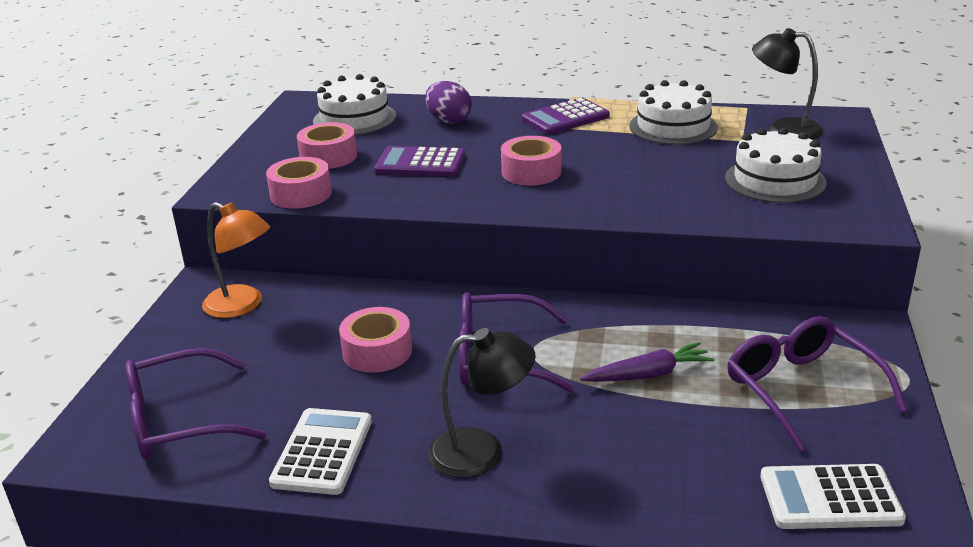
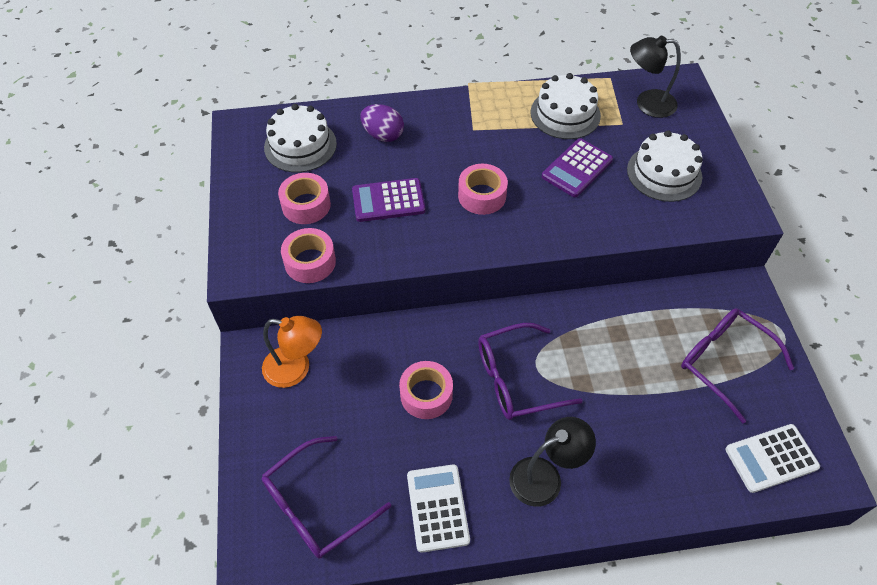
camera: 20 degrees left, 25 degrees up
purple calculator [522,98,610,135] -> purple calculator moved to [542,138,613,197]
purple carrot [580,342,715,382] -> none

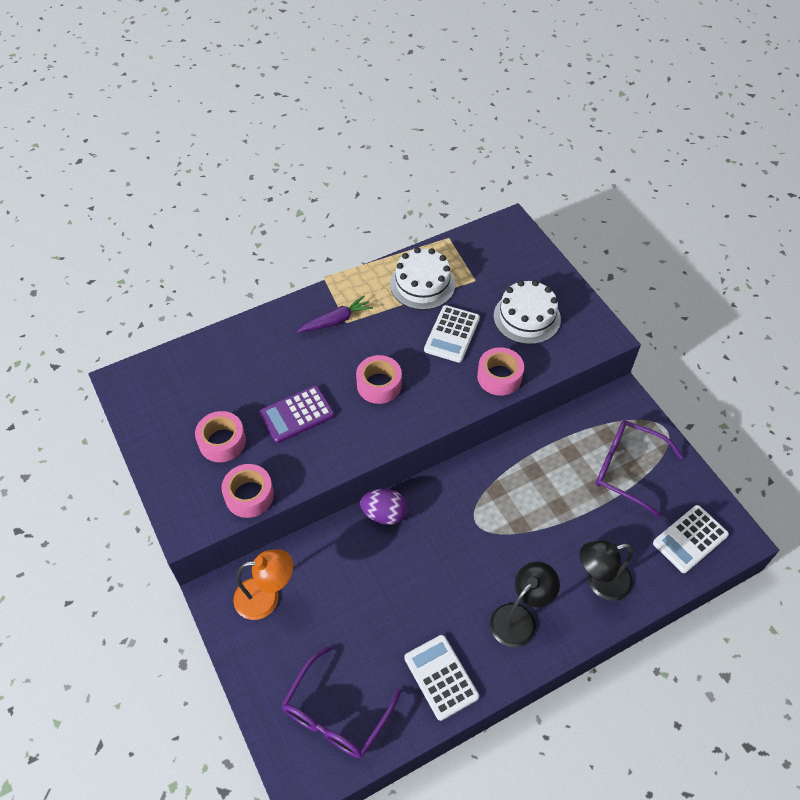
camera: 20 degrees left, 0 degrees up
white cake [264,104,337,173] -> none
purple egg [360,104,404,142] -> purple egg moved to [360,489,407,525]
pink tape [399,361,453,419] -> pink tape moved to [477,347,524,396]
purple glasses [478,323,583,420] -> none
purple calculator [542,138,613,197] -> white calculator [424,305,480,363]
black lamp [630,36,681,118] -> black lamp moved to [580,540,633,601]
none -> purple carrot [297,295,373,333]

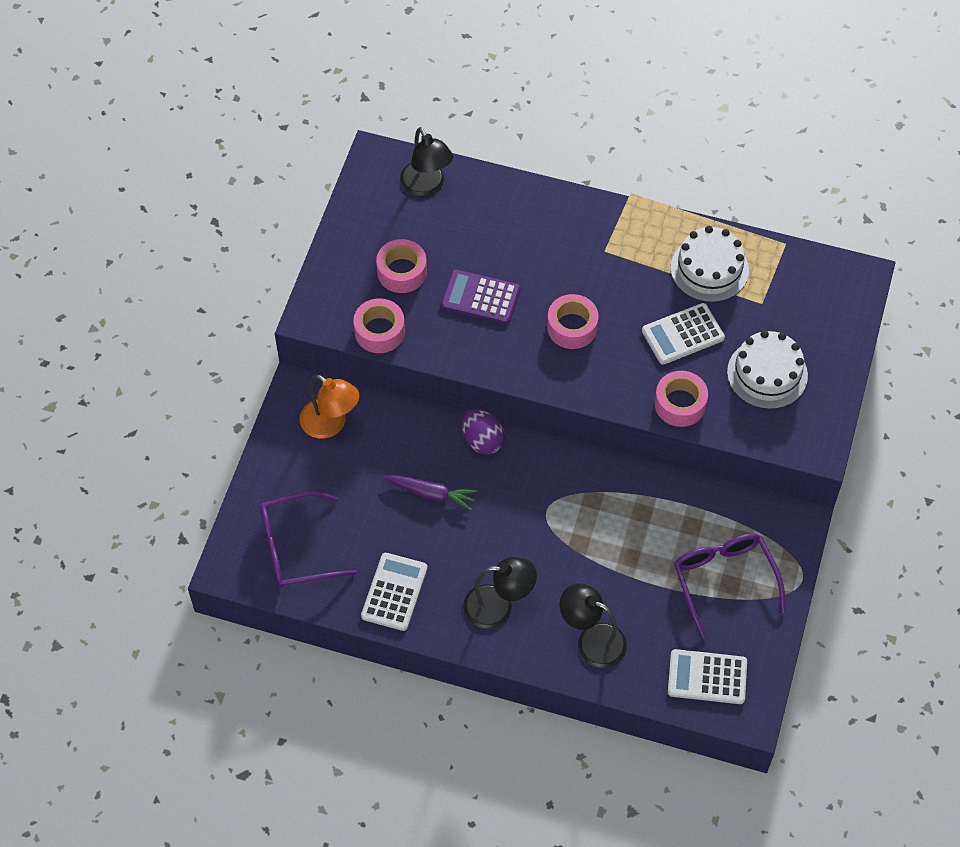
camera: 45 degrees right, 5 degrees up
purple carrot [297,295,373,333] -> purple carrot moved to [382,475,477,510]
none -> black lamp [400,127,453,197]

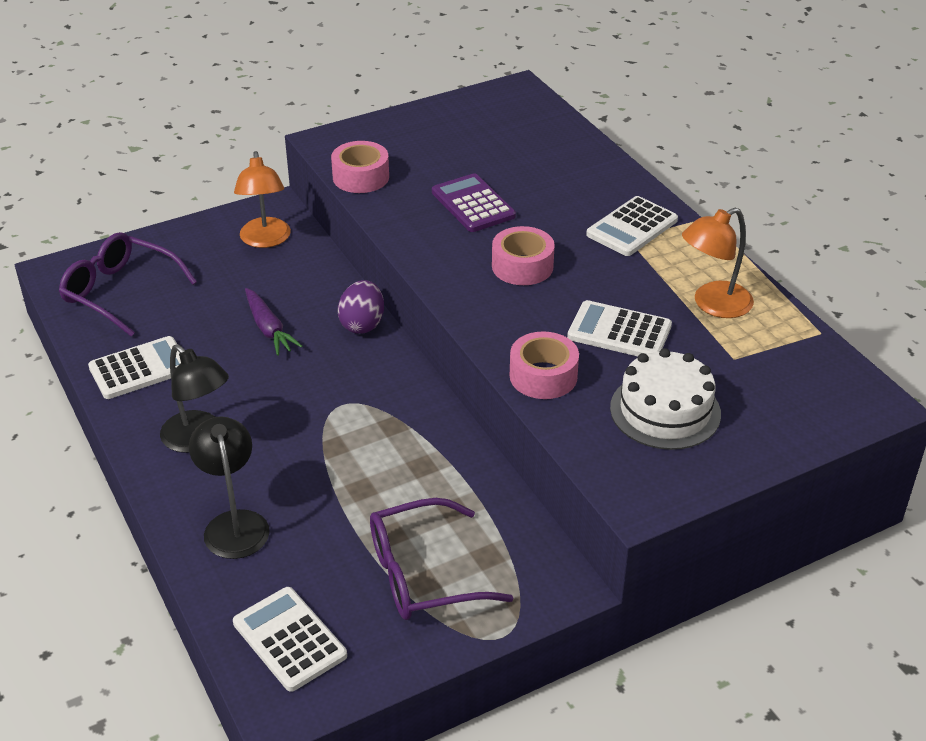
camera: 45 degrees right, 20 degrees down
pink tape [376,239,427,293] -> none
black lamp [400,127,453,197] -> none
white cake [671,226,749,302] -> orange lamp [682,208,754,318]
purple glasses [674,533,786,638] -> purple glasses turned 135 degrees counterclockwise [370,498,514,620]
none -> white calculator [586,196,678,256]

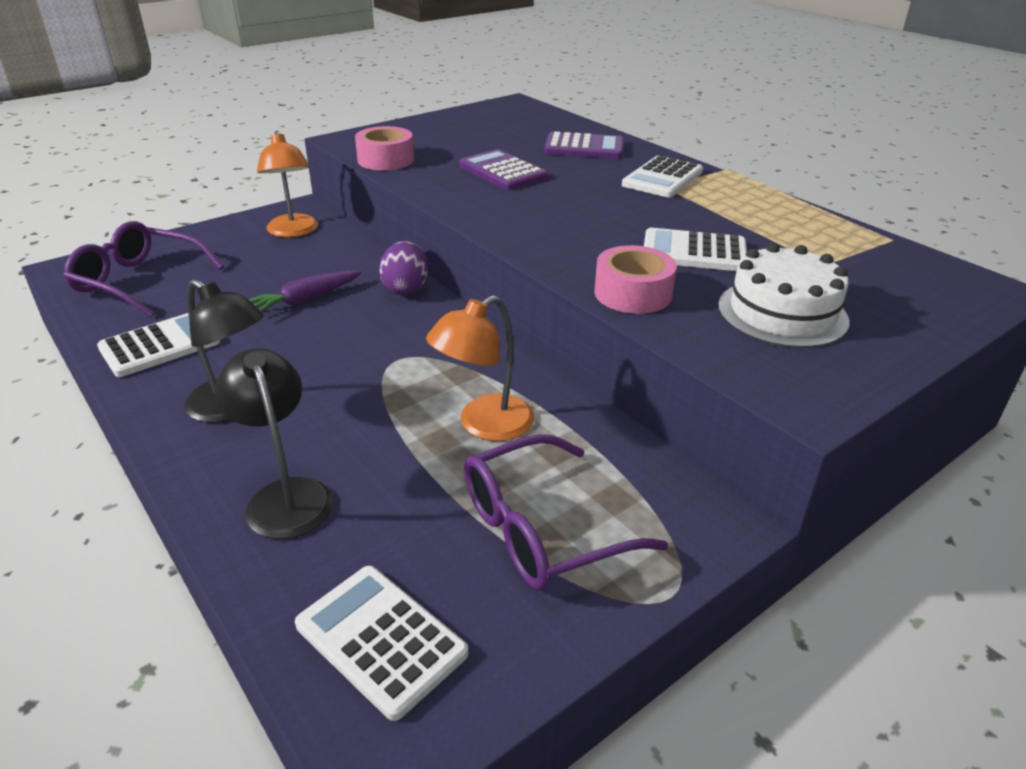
camera: 10 degrees left, 5 degrees down
purple carrot [245,288,302,356] -> purple carrot turned 90 degrees clockwise [249,271,362,312]
pink tape [492,226,555,285] -> none
orange lamp [682,208,754,318] -> orange lamp moved to [426,295,534,441]
none -> purple calculator [544,132,624,158]

